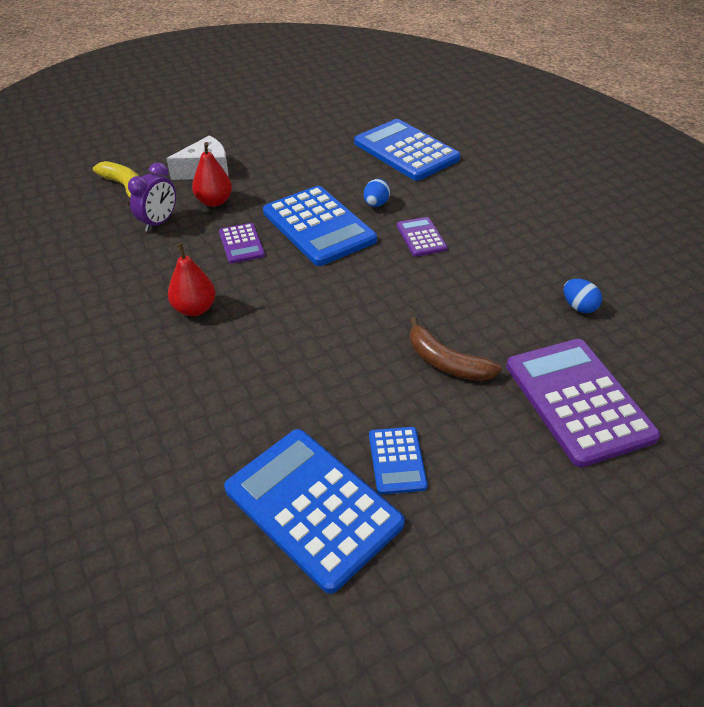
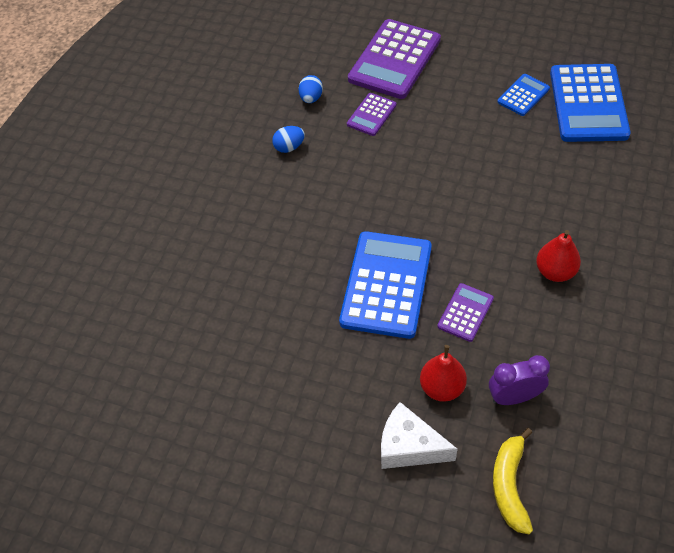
camera: 130 degrees left, 10 degrees up
blue calculator [354,119,461,181] -> none
blue egg [364,179,390,207] -> blue egg moved to [272,126,305,153]
purple calculator [397,217,448,257] -> purple calculator moved to [347,93,397,136]
brown banana [410,317,502,381] -> none

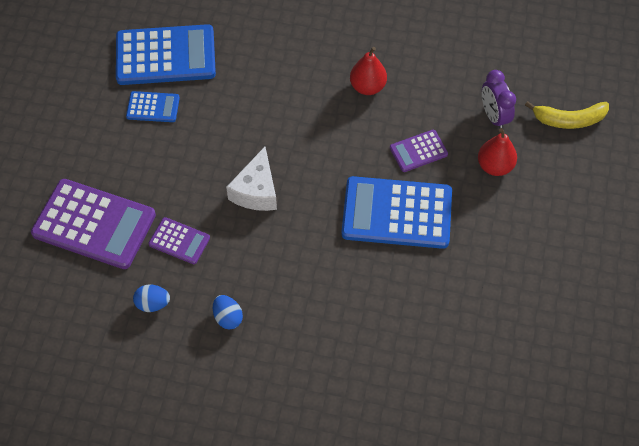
camera: 100 degrees left, 5 degrees up
white cheese [381,402,458,469] -> white cheese moved to [226,147,277,211]
purple calculator [437,283,494,342] -> purple calculator turned 45 degrees counterclockwise [390,130,448,172]
blue calculator [497,74,550,116] -> blue calculator turned 150 degrees clockwise [126,91,180,122]

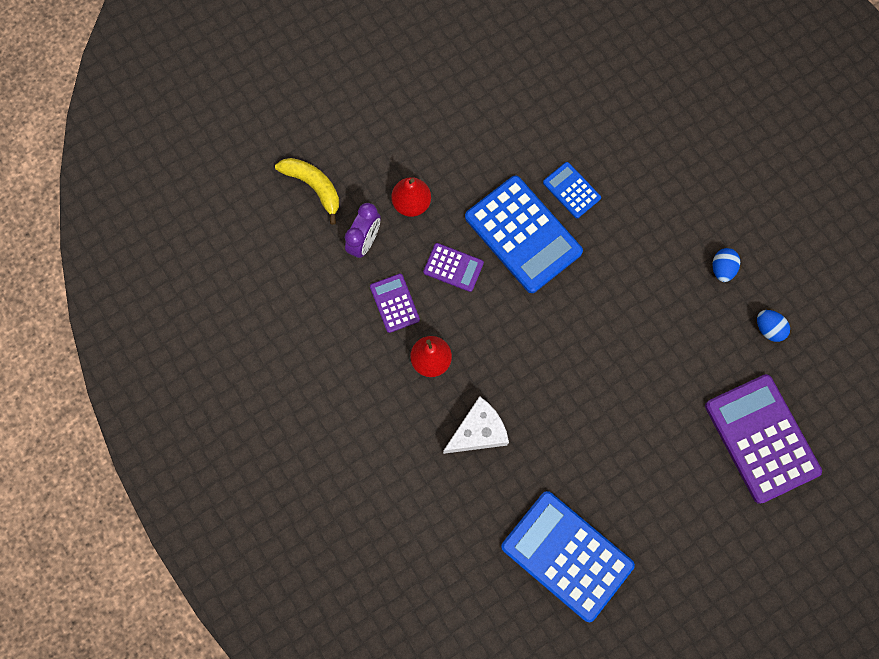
camera: 135 degrees left, 15 degrees up
blue calculator [126,91,180,122] -> blue calculator moved to [543,162,601,218]
purple calculator [148,217,210,264] -> purple calculator moved to [370,274,420,333]
white cheese [226,147,277,211] -> white cheese moved to [443,396,509,454]

